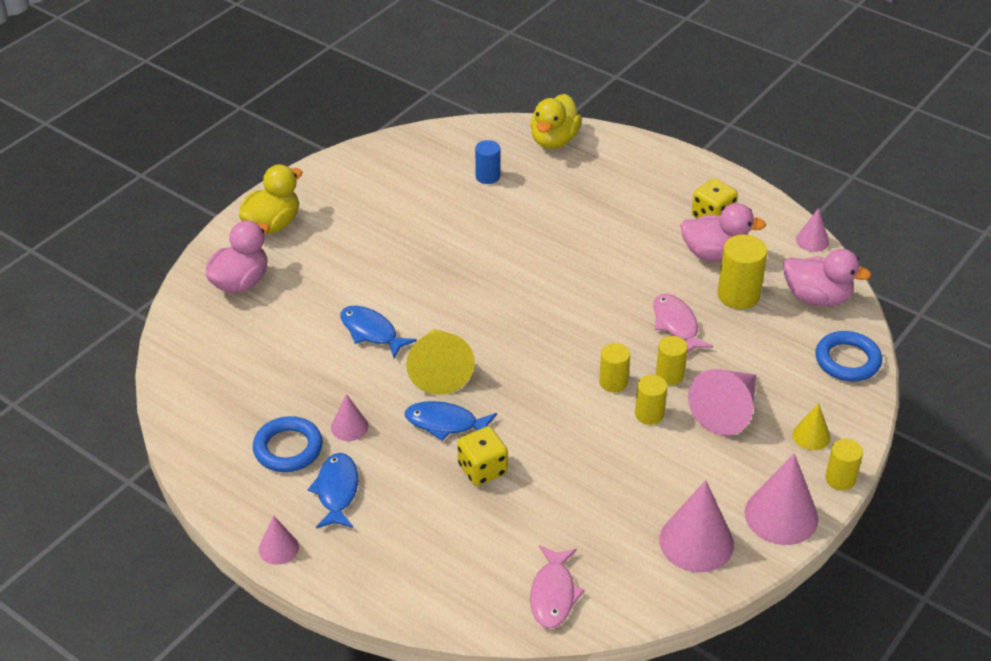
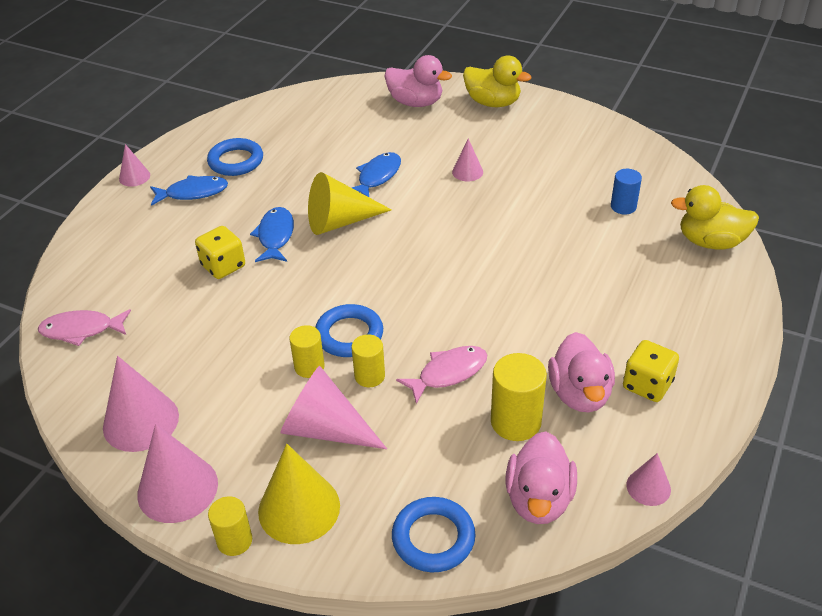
camera: 80 degrees right, 0 degrees up
pink cone [331,394,368,441] -> pink cone moved to [452,139,483,181]
yellow cylinder [599,343,630,392] -> blue ring [315,304,383,357]
yellow cone [793,403,830,450] -> yellow cone [258,444,340,544], size x1.86

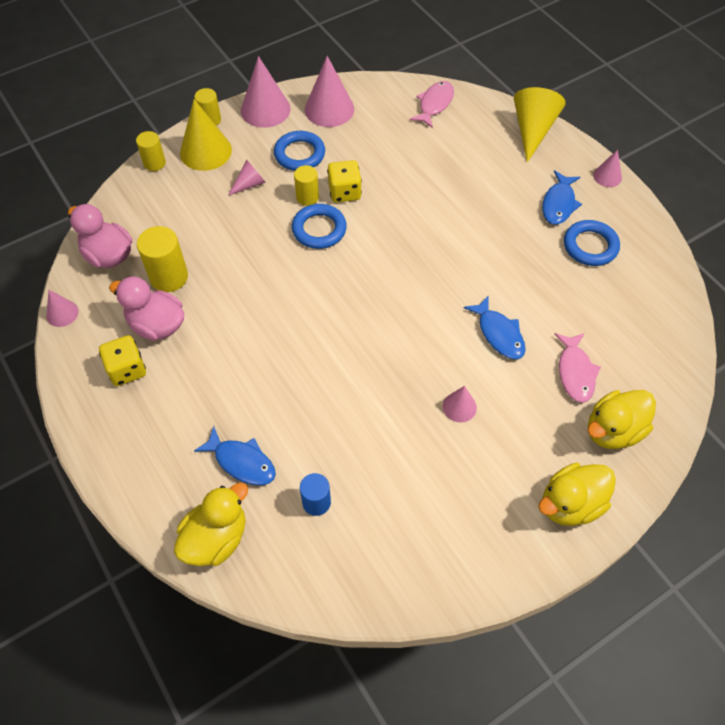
camera: 120 degrees right, 15 degrees up
yellow dice [195,226,245,279] -> yellow dice moved to [327,160,362,203]
blue fish [250,207,294,262] -> blue fish moved to [194,426,276,485]
pink cone [280,366,387,449] -> pink cone [228,160,266,196], size x0.54
yellow cone [308,172,392,235] -> yellow cone moved to [514,87,566,163]
yellow cylinder [351,334,385,387] -> yellow cylinder moved to [136,131,166,171]
pink duck [384,55,452,107] -> yellow duck [587,390,656,449]
blue ring [392,497,476,572] -> blue ring moved to [274,131,325,171]
pink fish [396,346,487,404] -> pink fish moved to [554,333,601,403]

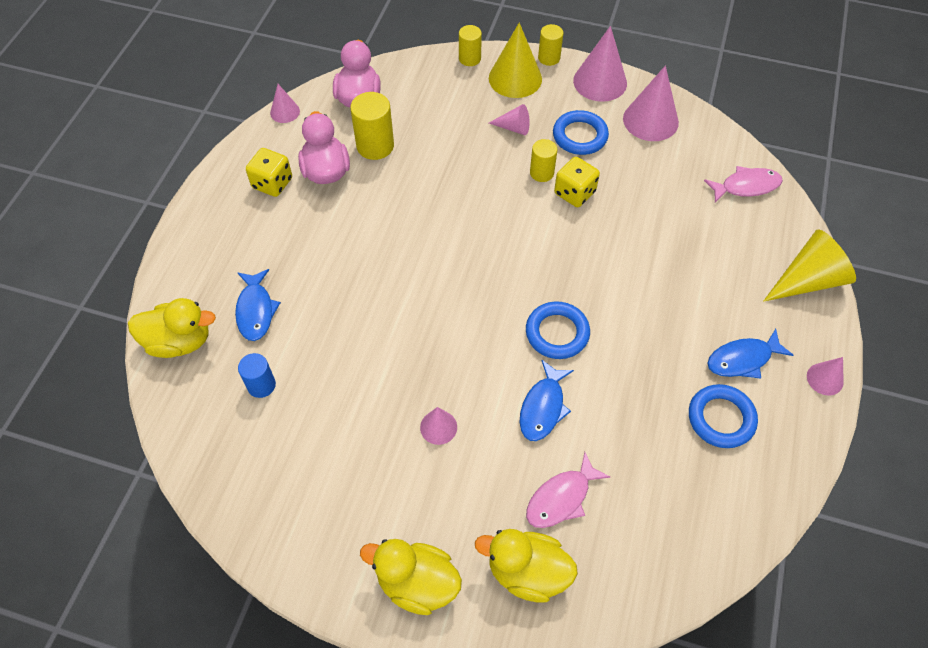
camera: 50 degrees right, 0 degrees up
blue ring [292,204,347,249] -> blue ring moved to [526,301,590,359]

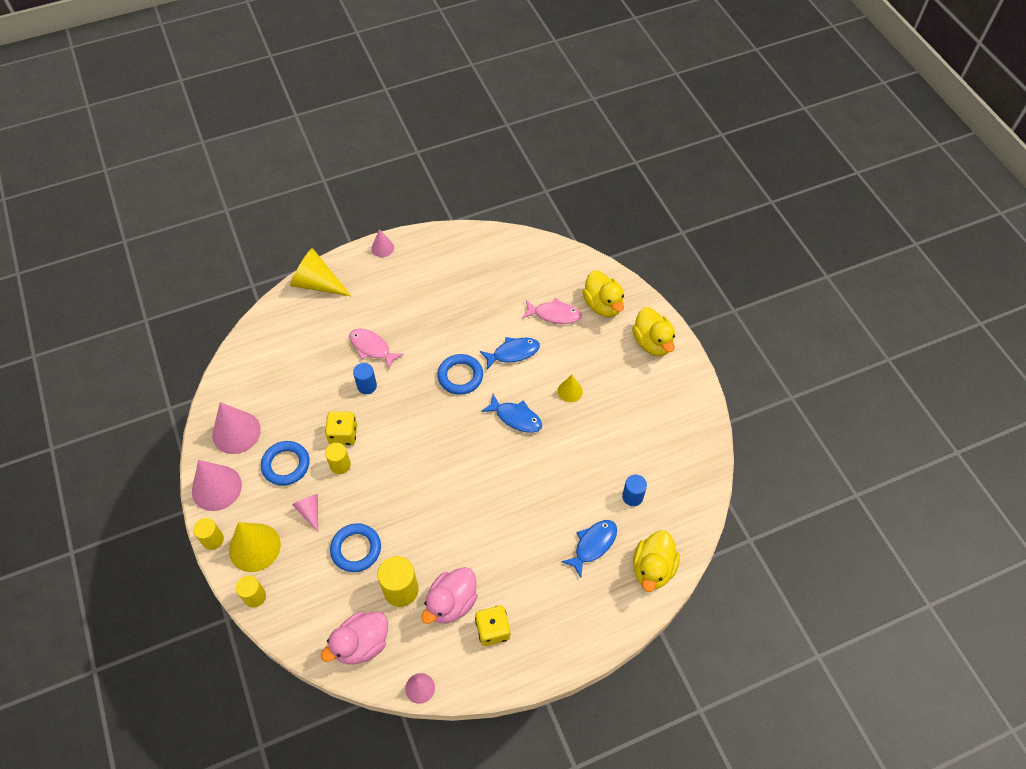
camera: 130 degrees left, 0 degrees up
yellow duck [128,298,216,358] -> yellow duck turned 120 degrees counterclockwise [633,530,680,592]
pink cone [420,407,457,445] -> yellow cone [558,375,583,402]
blue ring [689,384,758,448] -> blue ring moved to [330,523,381,572]
pink fish [704,166,783,203] -> pink fish moved to [349,328,404,369]
blue fish [708,329,793,379] -> blue fish moved to [481,394,542,433]
none -> blue cylinder [353,363,377,394]

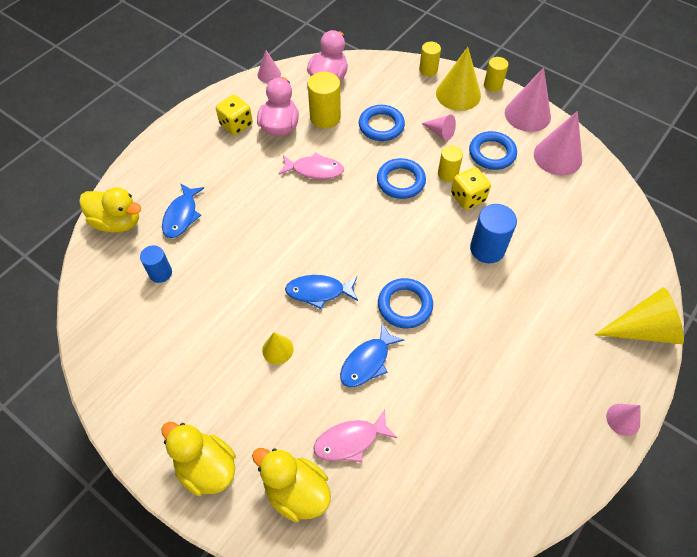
camera: 150 degrees right, 0 degrees up
pink fish [349,328,404,369] -> pink fish moved to [279,152,344,179]
blue cylinder [353,363,377,394] -> blue cylinder [470,204,517,263], size x1.57
yellow duck [633,530,680,592] -> yellow duck turned 120 degrees clockwise [79,187,141,232]
none -> blue ring [377,158,426,199]

